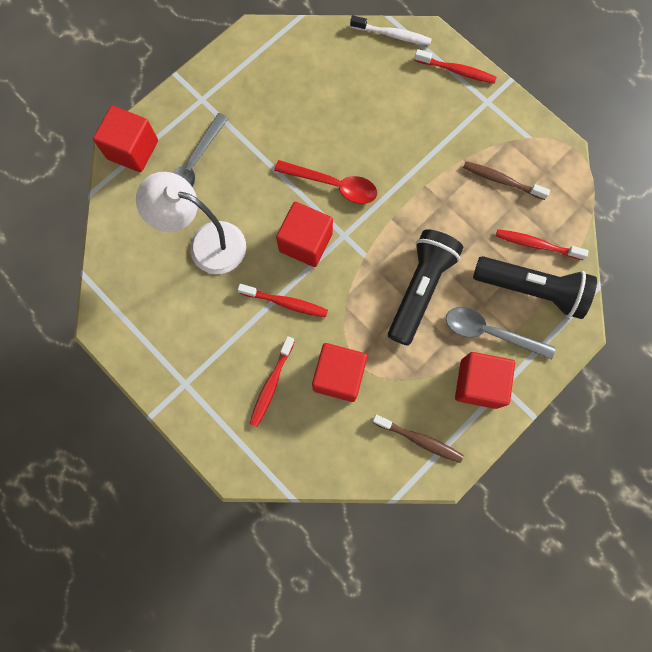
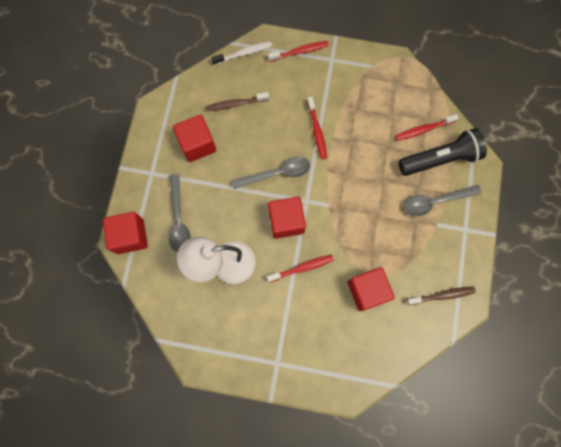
camera: 35 degrees left, 0 degrees up
red toothbrush [249,336,295,427] -> red toothbrush moved to [307,97,327,159]
red spoon [274,160,377,204] -> grey spoon [231,156,310,189]
black flashlight [388,229,463,346] -> none
red cube [455,352,515,409] -> red cube moved to [173,114,216,162]
brown toothbrush [463,161,550,200] -> brown toothbrush moved to [206,92,269,111]

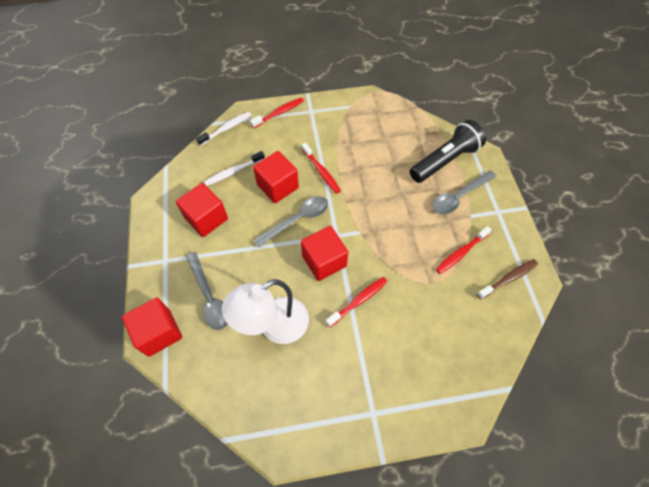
camera: 20 degrees left, 15 degrees down
brown toothbrush [206,92,269,111] -> white toothbrush [204,151,265,186]
red cube [347,267,395,311] -> red cube moved to [253,151,299,203]
red toothbrush [395,114,459,141] -> red toothbrush moved to [436,226,492,274]

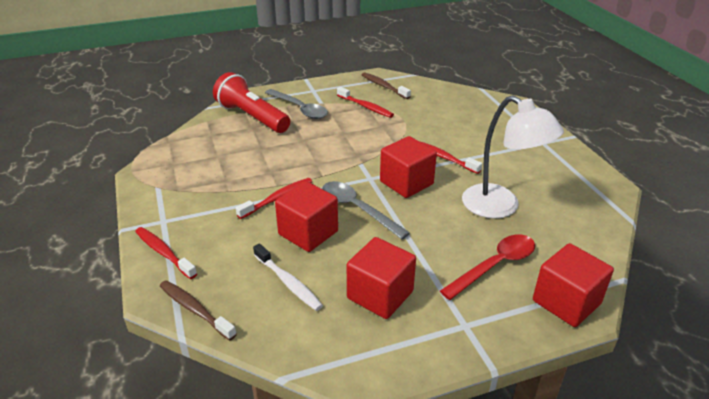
camera: 100 degrees left, 25 degrees down
grey spoon [186,252,227,330] -> red spoon [440,234,535,300]
white toothbrush [196,112,251,146] -> brown toothbrush [160,280,237,341]
black flashlight [410,120,486,183] -> red flashlight [213,72,290,133]

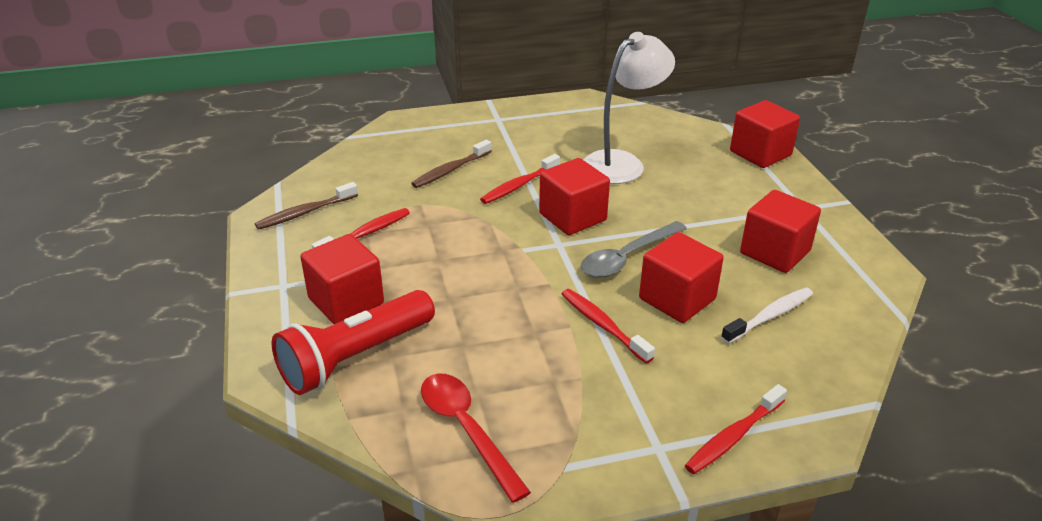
camera: 85 degrees left, 0 degrees up
brown toothbrush [160,280,237,341] -> brown toothbrush moved to [411,139,492,188]
grey spoon [265,89,328,119] -> red cube [300,234,384,324]
red spoon [440,234,535,300] -> red spoon moved to [421,374,531,503]

